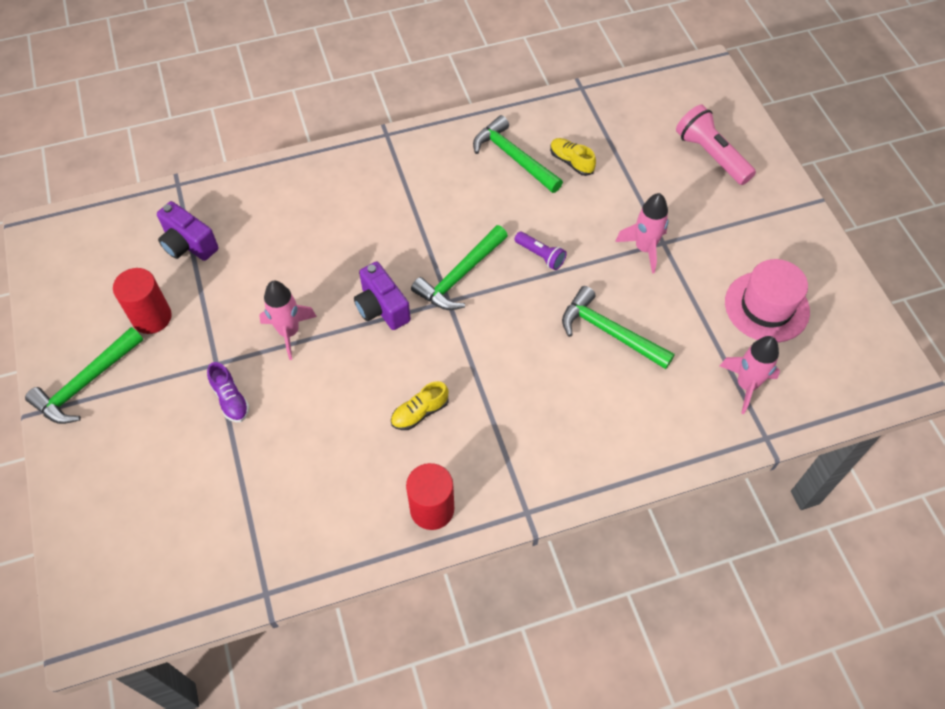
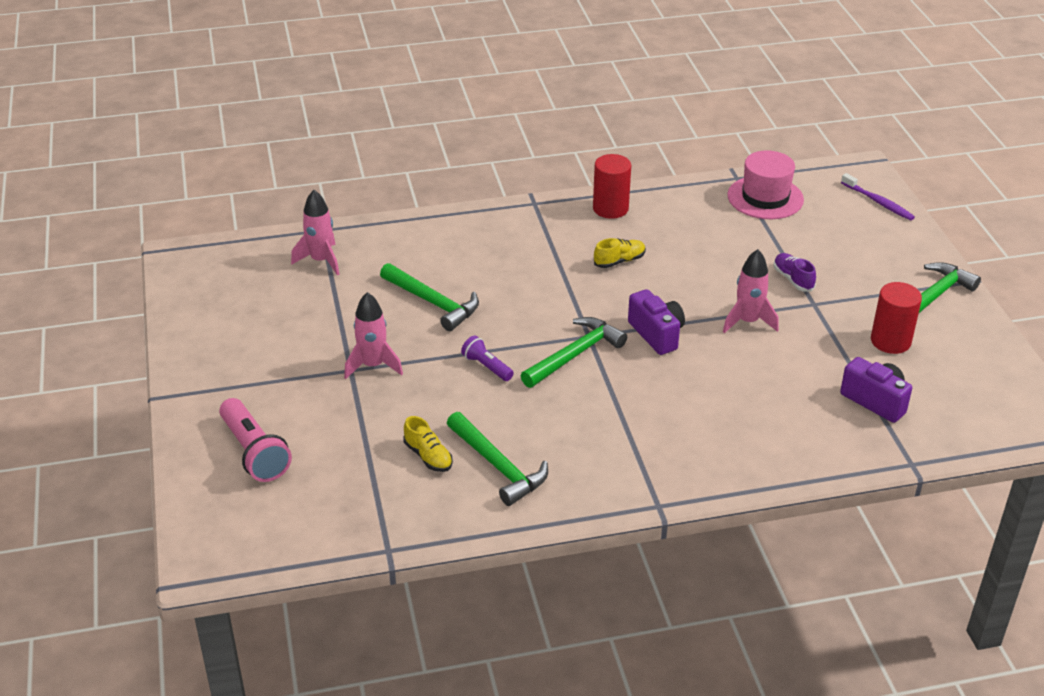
camera: 175 degrees left, 20 degrees down
pink hat [725,259,810,343] -> pink hat moved to [727,150,804,219]
none -> purple toothbrush [841,173,915,221]

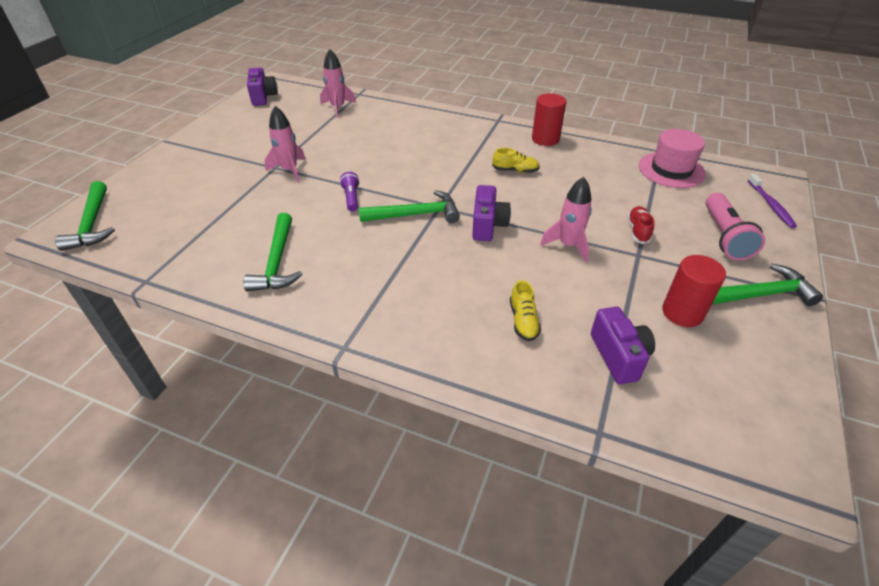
camera: 35 degrees right, 5 degrees up
pink flashlight [219,398,292,482] -> pink flashlight moved to [706,193,765,260]
green hammer [380,263,479,331] -> green hammer moved to [55,181,115,251]
yellow shoe [403,416,453,472] -> yellow shoe moved to [510,280,541,341]
purple shoe [774,253,816,292] -> red shoe [627,206,655,244]
none -> purple camera [247,68,278,106]

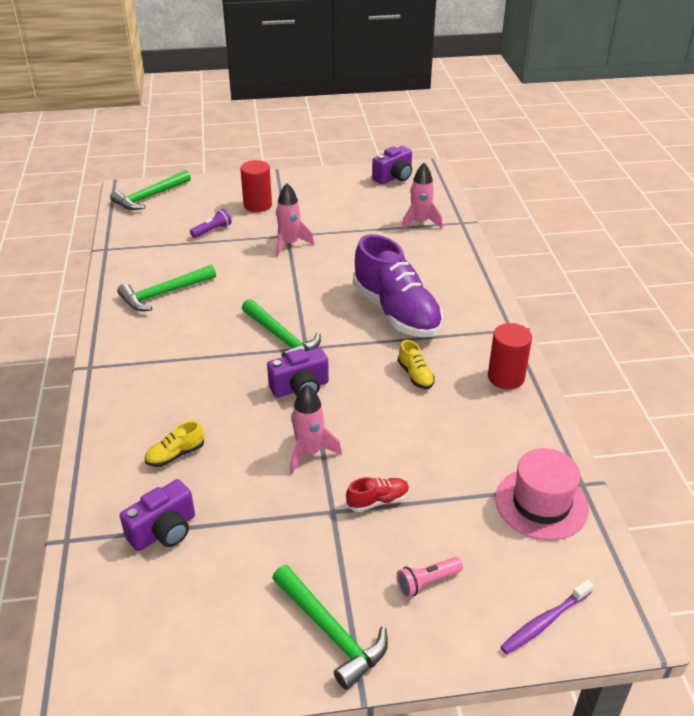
camera: 60 degrees right, 5 degrees down
purple flashlight [340,172,360,212] -> purple flashlight moved to [190,209,232,238]
red cylinder [662,255,726,327] -> red cylinder moved to [240,160,272,212]
pink flashlight [706,193,765,260] -> pink flashlight [396,557,463,597], size x0.57
none -> purple shoe [353,234,443,337]

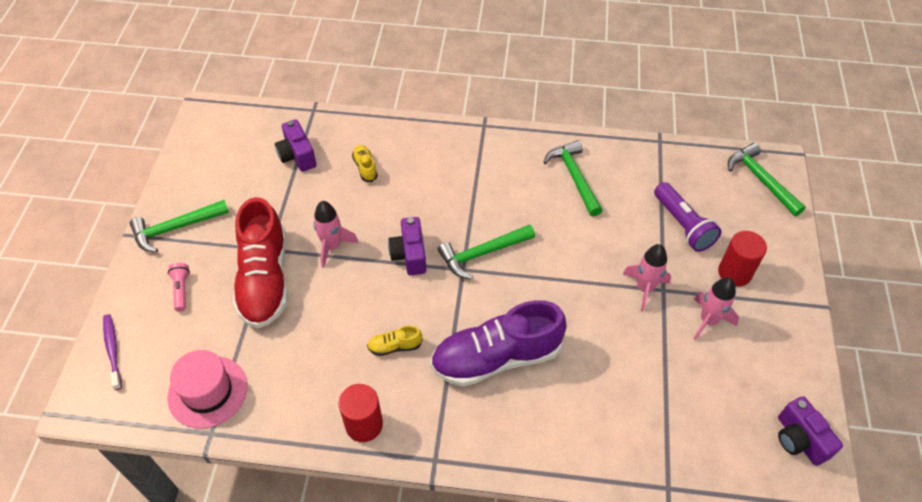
camera: 105 degrees right, 15 degrees up
purple flashlight [190,209,232,238] -> purple flashlight [654,182,722,252], size x1.75
red shoe [346,477,409,512] -> red shoe [233,197,288,328], size x2.45
pink rocket [401,163,443,231] -> pink rocket moved to [694,277,739,340]

